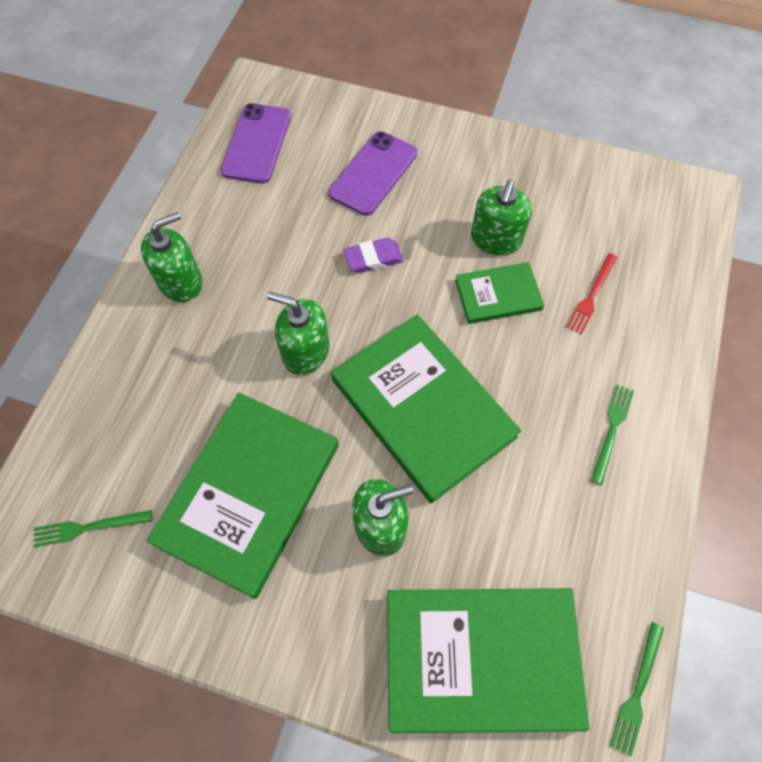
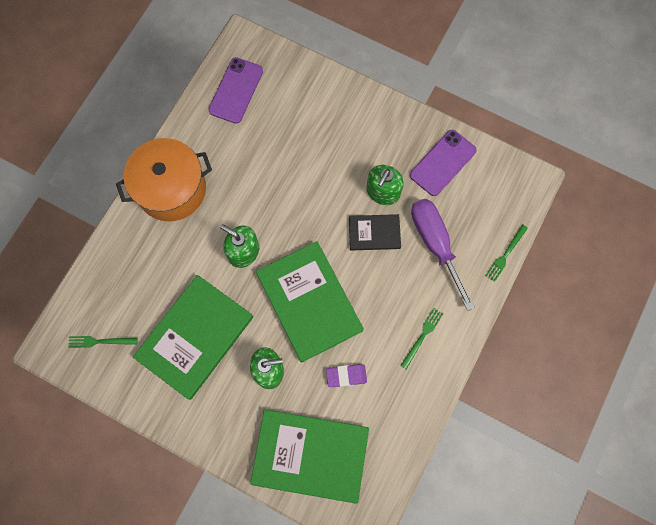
camera: 10 degrees right, 10 degrees up
green soap dispenser [141,212,203,302] -> orange pot [116,138,212,221]
purple phone [328,131,417,216] -> purple phone moved to [410,130,477,196]
purple eraser [344,238,404,273] -> purple eraser moved to [326,364,367,387]
green book [455,262,544,324] -> black book [349,214,401,251]
red fork [566,253,618,334] -> purple screwdriver [411,199,475,311]
green fork [610,622,664,757] -> green fork moved to [485,224,528,282]

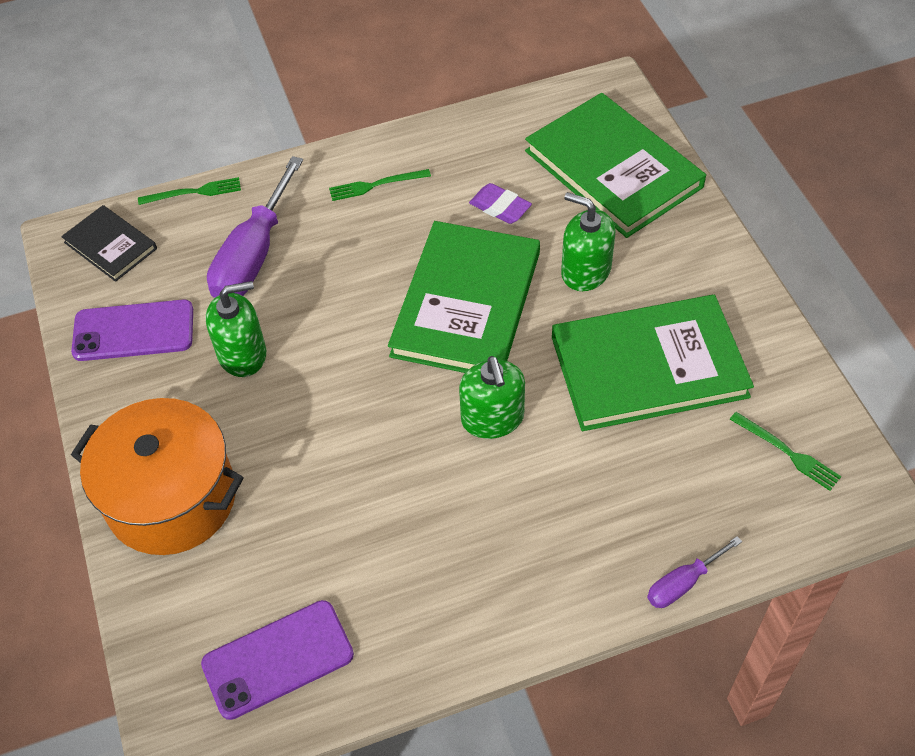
camera: 135 degrees left, 20 degrees down
orange pot [116,138,212,221] -> orange pot moved to [71,398,244,555]
black book [349,214,401,251] -> black book moved to [61,205,157,282]
none -> purple screwdriver [647,536,742,608]

